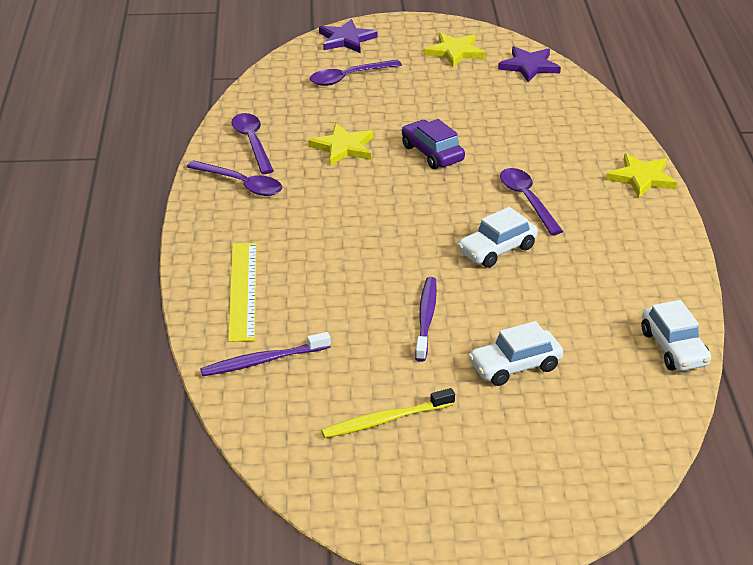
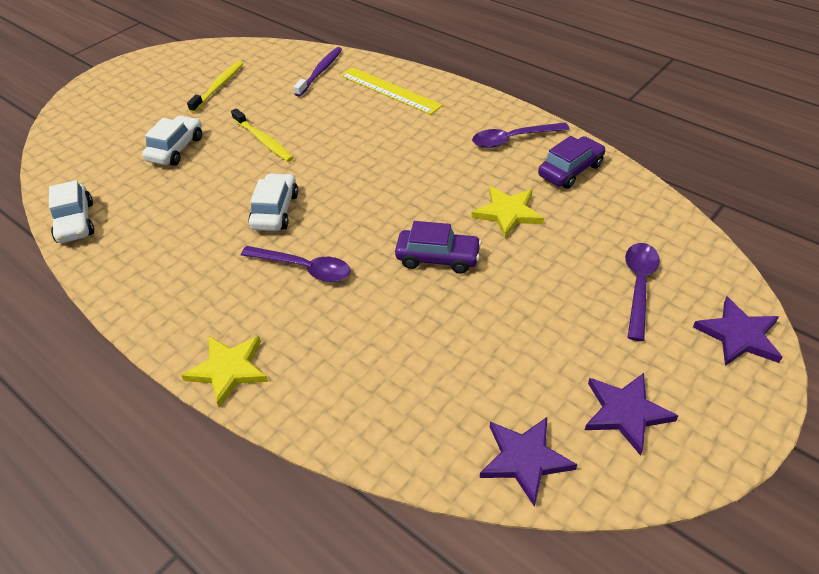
camera: 135 degrees right, 10 degrees up
purple spoon [231,113,274,174] -> purple car [538,136,606,189]
purple toothbrush [415,277,437,362] -> yellow toothbrush [231,108,294,162]
yellow star [424,33,485,67] -> purple star [585,373,678,456]
white car [641,300,711,371] -> white car turned 135 degrees counterclockwise [49,180,94,243]

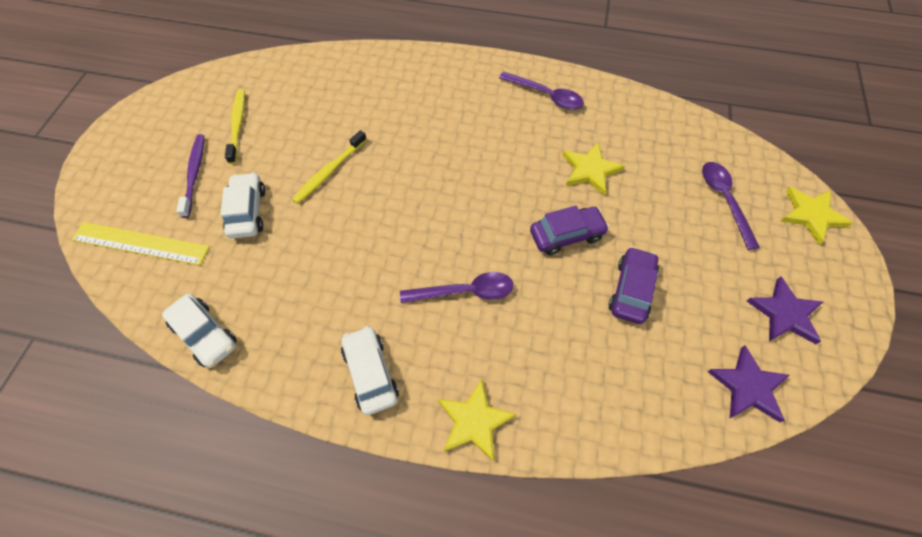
camera: 30 degrees left, 15 degrees up
yellow toothbrush [231,108,294,162] -> yellow toothbrush turned 105 degrees clockwise [292,130,367,204]
white car [248,173,298,231] -> white car moved to [341,326,399,415]
purple toothbrush [294,47,342,97] -> purple toothbrush moved to [176,134,204,218]
yellow ruler [340,67,443,115] -> yellow ruler moved to [72,222,210,265]
purple spoon [472,123,570,148] -> purple spoon turned 105 degrees counterclockwise [499,71,584,110]
purple car [538,136,606,189] -> purple car moved to [609,247,659,324]
purple star [693,297,782,366] -> yellow star [781,187,853,244]

